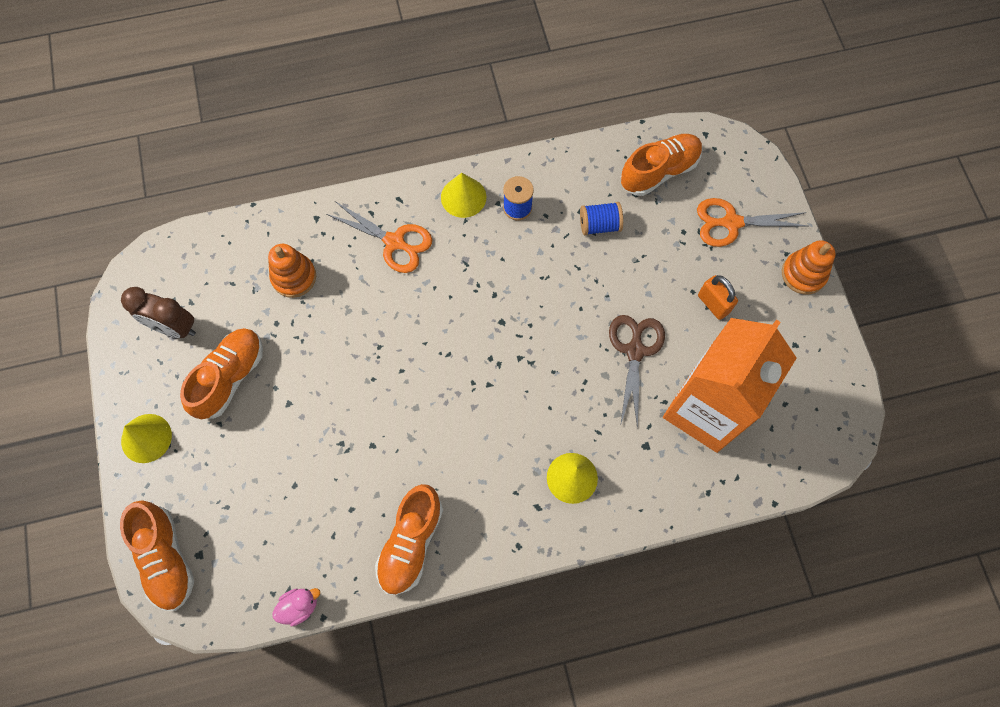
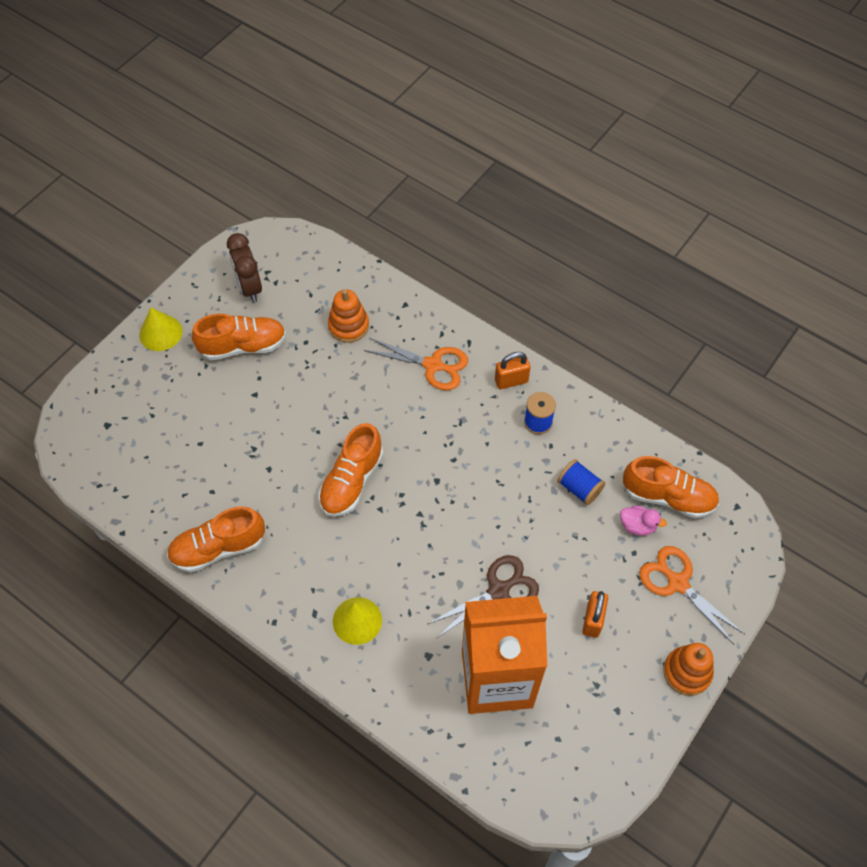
camera: 50 degrees right, 10 degrees down
orange shoe [120,500,194,611] -> orange shoe moved to [318,423,383,517]
pink duck [272,588,320,626] -> pink duck moved to [620,505,667,535]
orange scissors [326,201,432,273] -> orange scissors turned 60 degrees counterclockwise [364,338,468,390]
yellow cone [441,173,486,218] -> orange padlock [495,352,531,389]

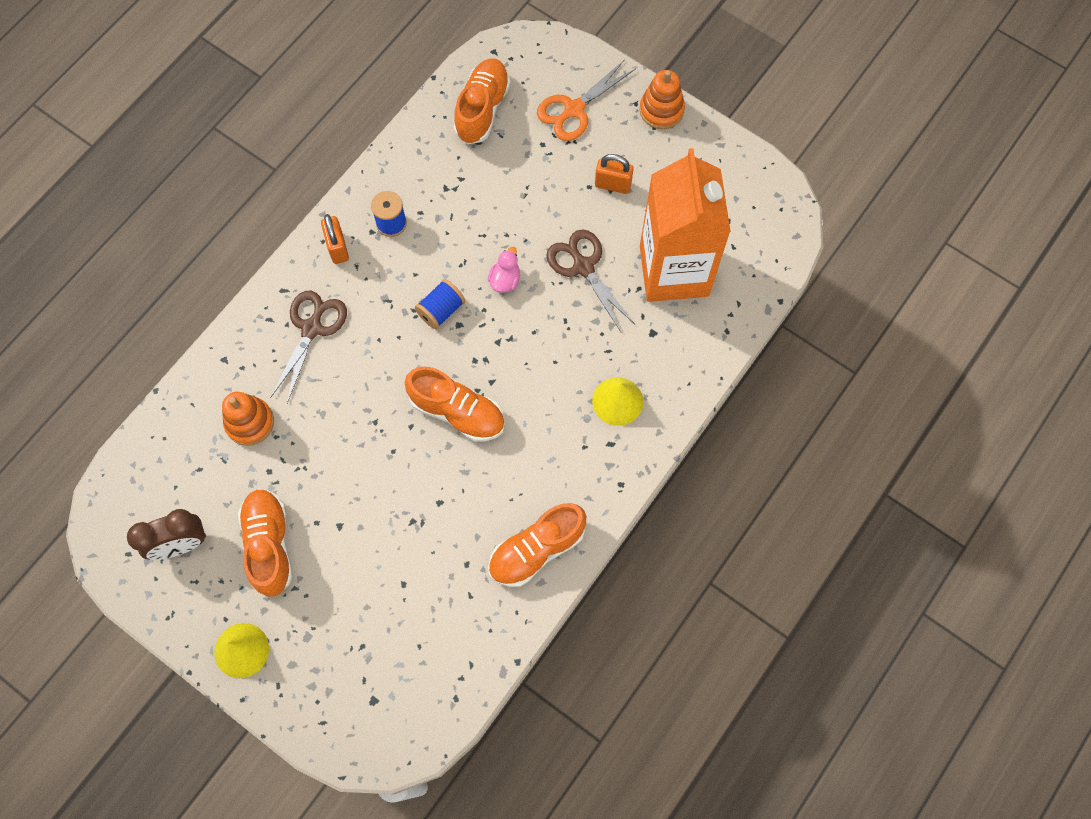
camera: 90 degrees left, 10 degrees up
orange shoe [167,507,265,573] -> orange shoe turned 75 degrees clockwise [488,503,586,587]
orange scissors [364,338,468,390] -> brown scissors [270,291,347,403]
blue spool [557,459,605,505] -> blue spool moved to [415,279,465,329]
pink duck [620,505,667,535] -> pink duck moved to [488,247,520,293]

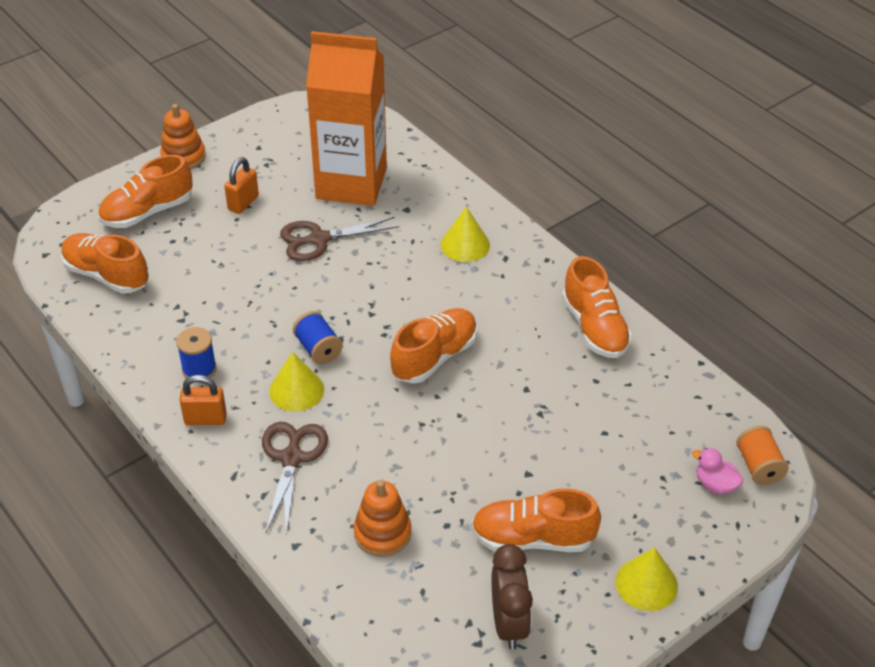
camera: 75 degrees left, 25 degrees down
brown scissors [270,291,347,403] -> brown scissors turned 60 degrees clockwise [262,422,328,536]
pink duck [488,247,520,293] -> pink duck moved to [692,448,744,494]
orange scissors [537,59,635,141] -> orange shoe [98,155,193,228]
none -> yellow cone [269,352,324,411]
none -> orange spool [736,426,789,485]

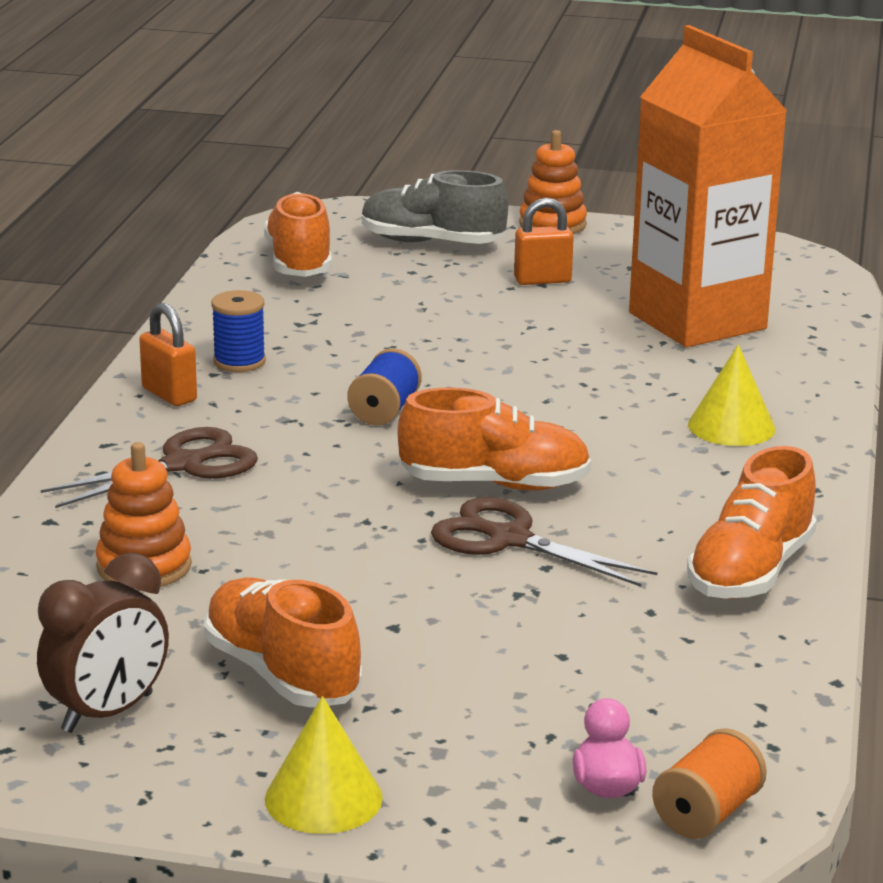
camera: 50 degrees right, 20 degrees down
orange shoe [98,155,193,228] -> grey shoe [362,170,508,244]
yellow cone [269,352,324,411] -> none
brown scissors [280,217,399,261] -> brown scissors moved to [431,497,657,587]

